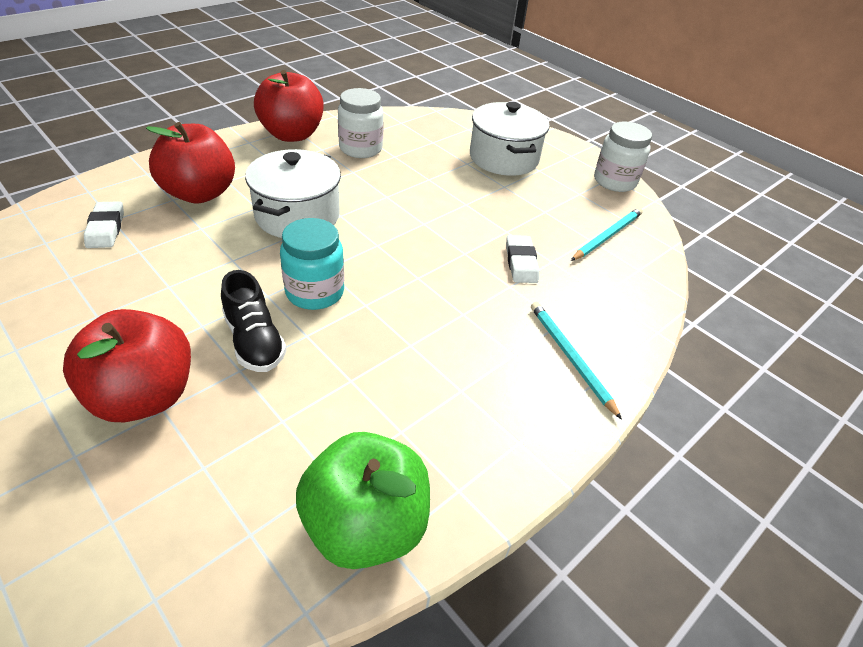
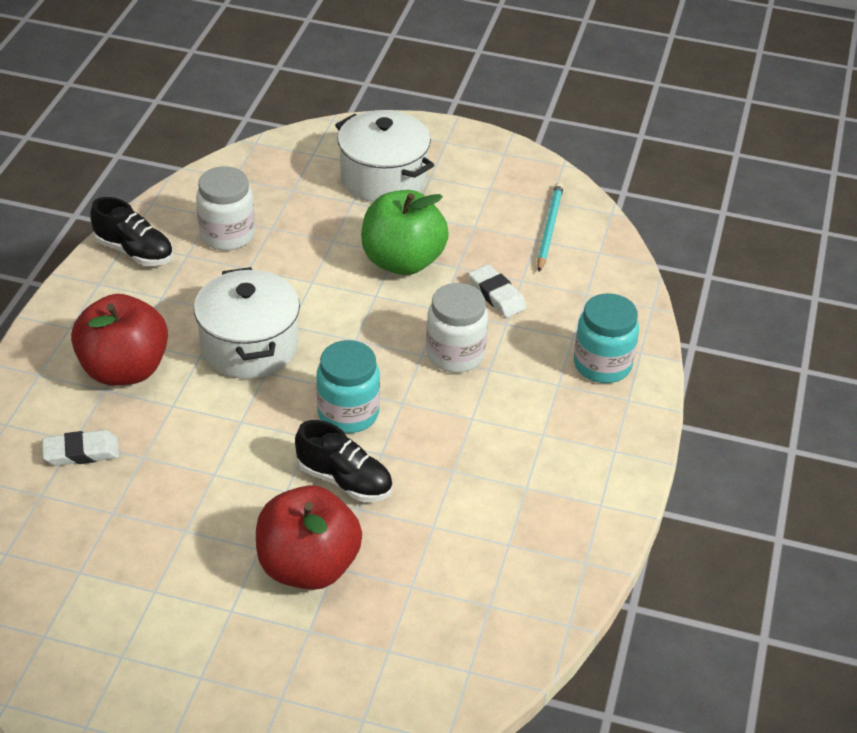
camera: 30 degrees left, 0 degrees up
white eraser [84,201,124,248] -> white eraser turned 60 degrees counterclockwise [42,430,119,466]
red apple [254,70,323,142] -> black shoe [90,197,173,266]
green apple [296,432,430,569] -> green apple moved to [361,190,449,275]
turquoise pencil [531,302,622,420] -> turquoise jar [574,293,639,383]
white jar [594,121,652,192] -> white jar moved to [426,283,488,373]

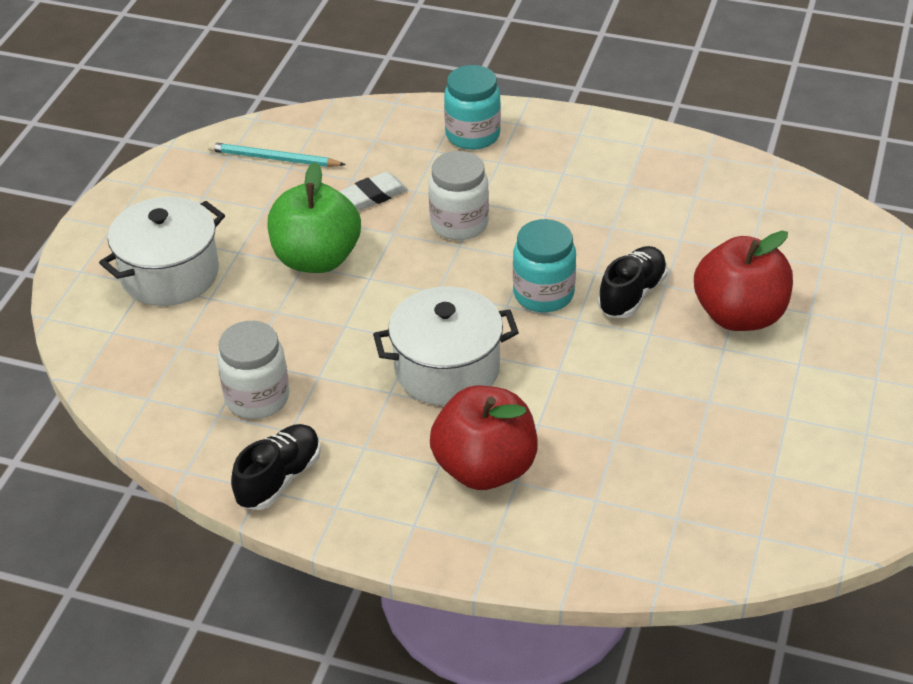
camera: 85 degrees left, 0 degrees up
white eraser [42,430,119,466] -> none

